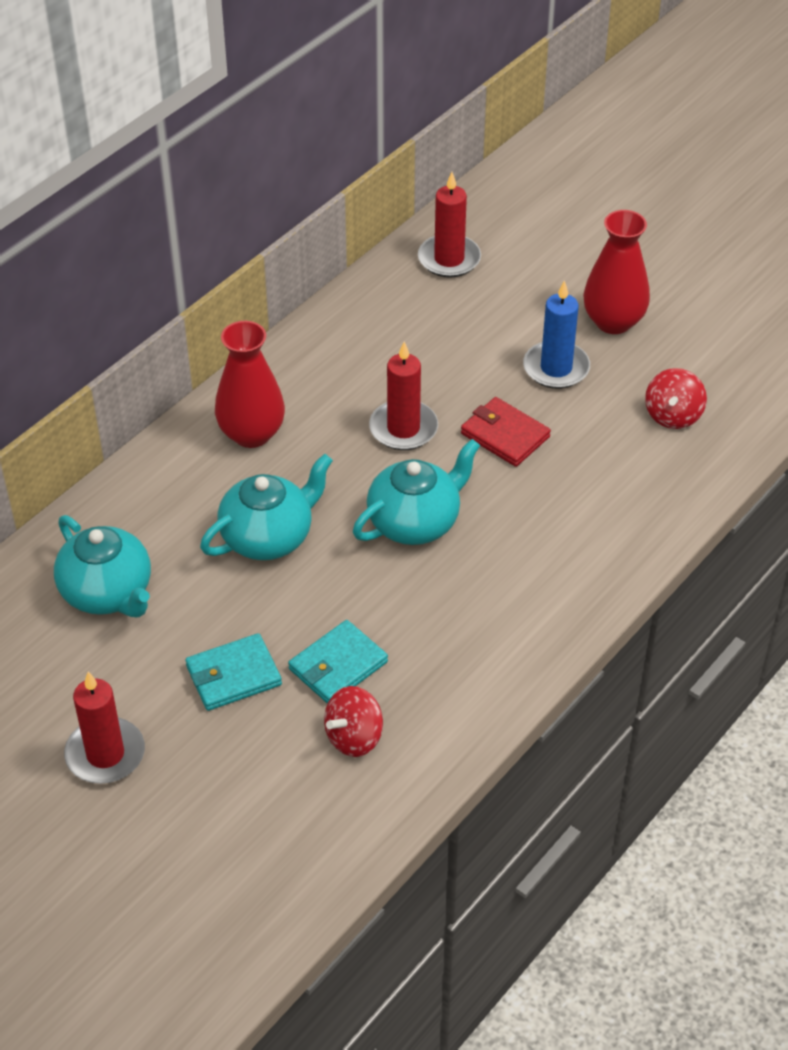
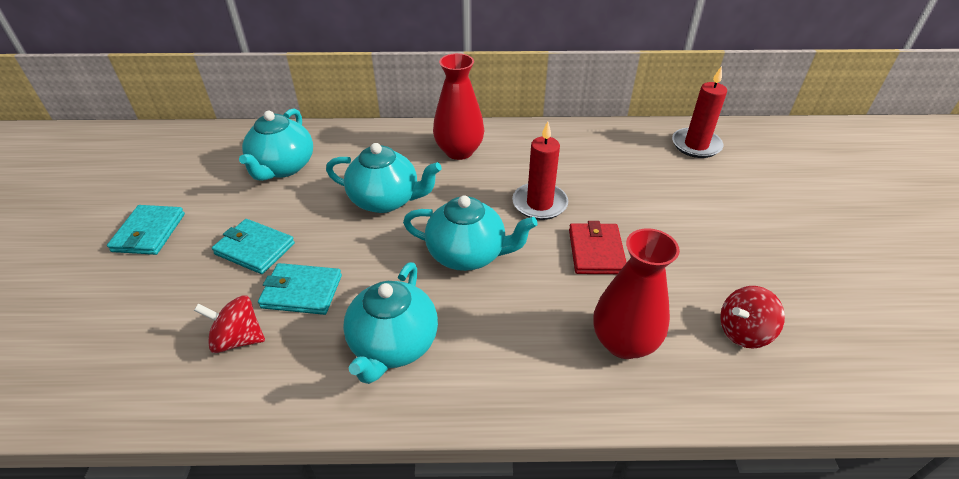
camera: 50 degrees right, 5 degrees down
red candle [64,672,145,784] -> turquoise wallet [107,205,185,255]
blue candle [523,280,590,389] -> none
red vase [583,210,650,334] -> red vase moved to [593,228,680,359]
none -> turquoise teapot [343,262,438,384]

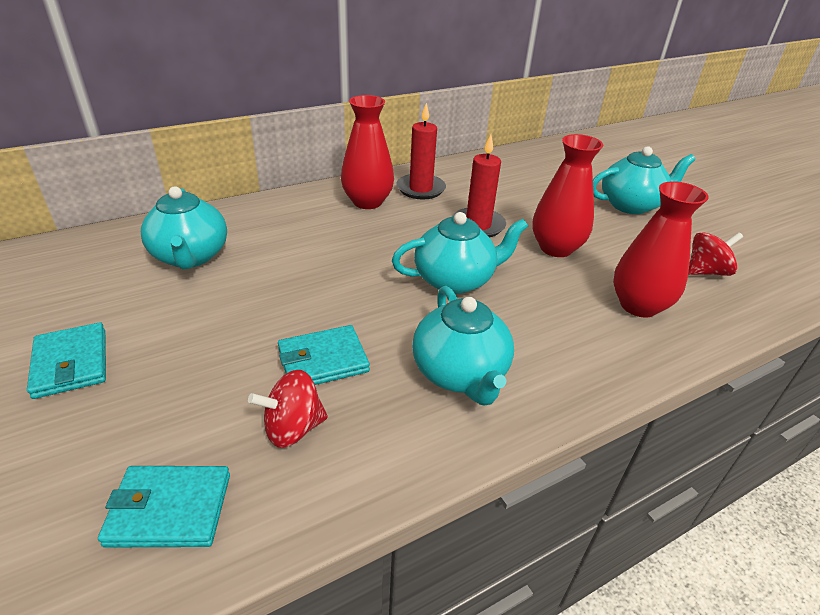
camera: 30 degrees left, 5 degrees down
turquoise wallet [212,219,295,274] -> turquoise wallet moved to [98,466,230,548]
turquoise teapot [326,143,442,213] -> turquoise teapot moved to [593,146,695,214]
red wallet [569,221,627,274] -> red vase [532,134,603,257]
red candle [672,66,727,158] -> red candle moved to [396,103,446,200]
red spinning top [720,286,785,349] -> red spinning top turned 150 degrees counterclockwise [688,232,743,276]

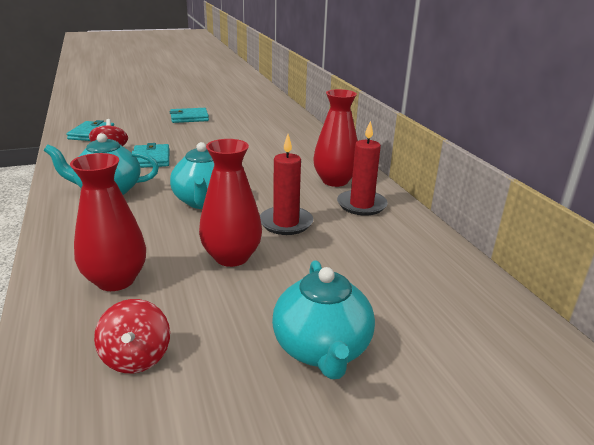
camera: 100 degrees right, 10 degrees down
turquoise teapot [141,187,227,270] -> none

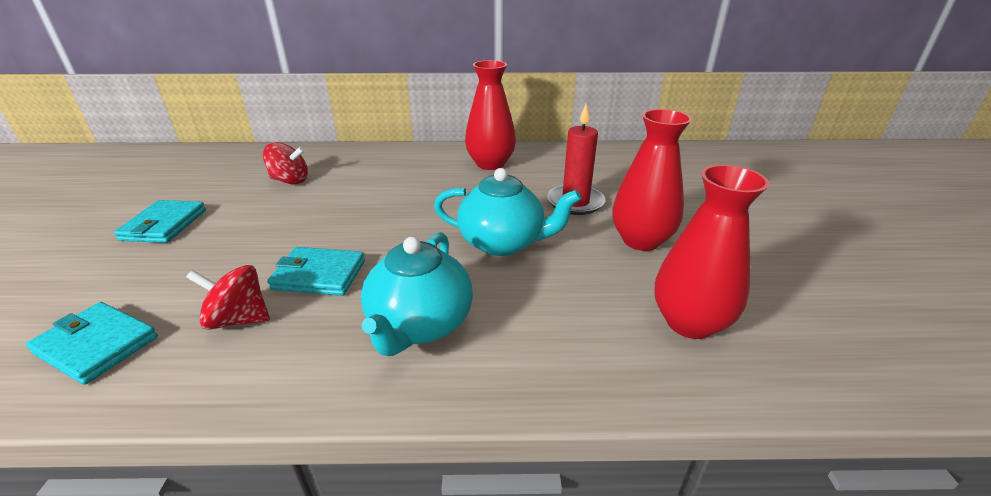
camera: 70 degrees left, 5 degrees up
red spinning top [94,299,170,373] -> red spinning top moved to [263,142,308,184]
turquoise teapot [272,260,375,379] -> none
red candle [337,121,388,216] -> none

